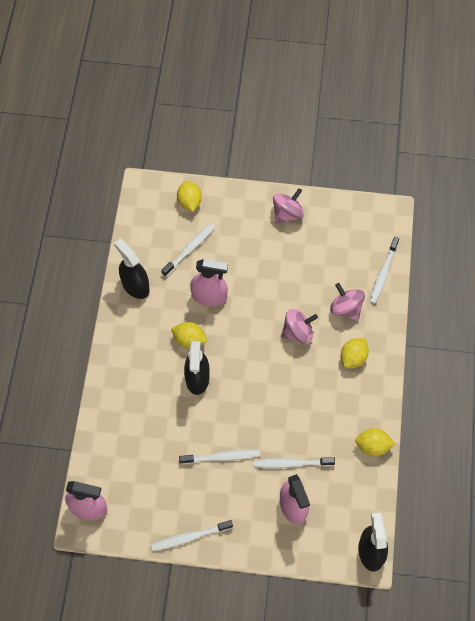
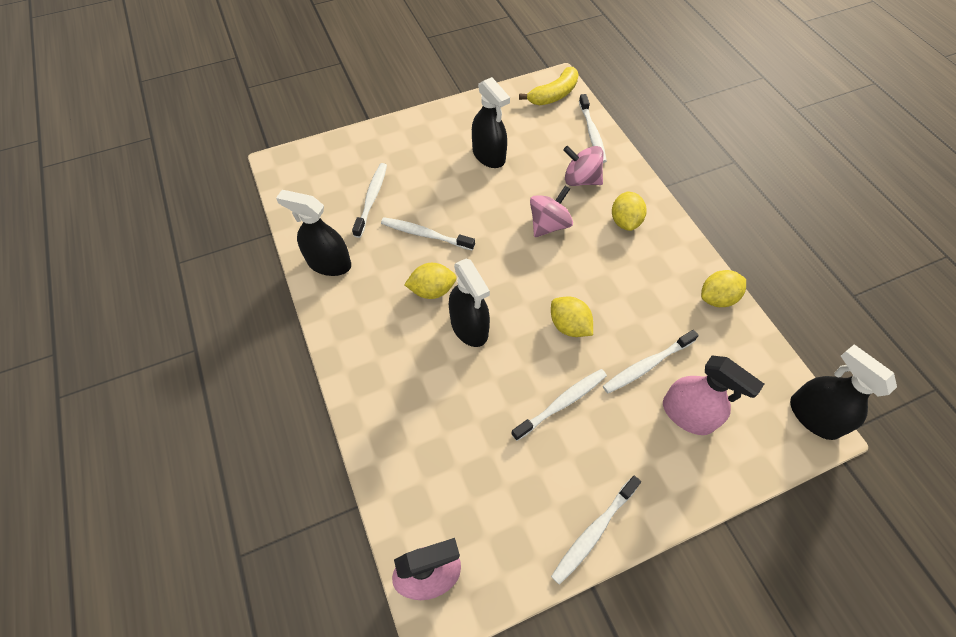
camera: 30 degrees left, 5 degrees down
yellow lemon [177,181,202,212] -> yellow lemon moved to [551,296,593,337]
pink spray bottle [190,259,228,306] -> white toothbrush [381,217,475,251]
pink spinning top [273,188,304,224] -> none
none -> black spray bottle [472,77,510,168]
none -> yellow banana [519,67,579,105]

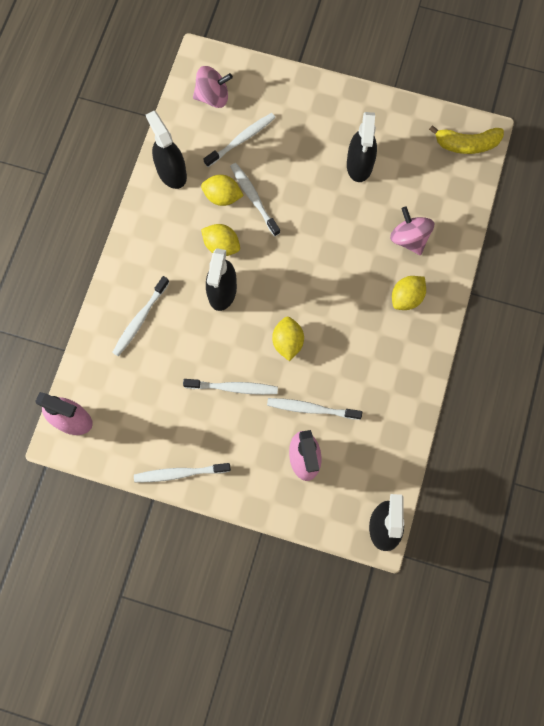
camera: 40 degrees right, 15 degrees up
pink spinning top [530,186,573,237] -> pink spinning top moved to [193,66,233,108]
white toothbrush [579,94,607,163] -> white toothbrush moved to [112,276,170,356]
yellow lemon [701,270,746,307] -> yellow lemon moved to [201,175,244,206]

